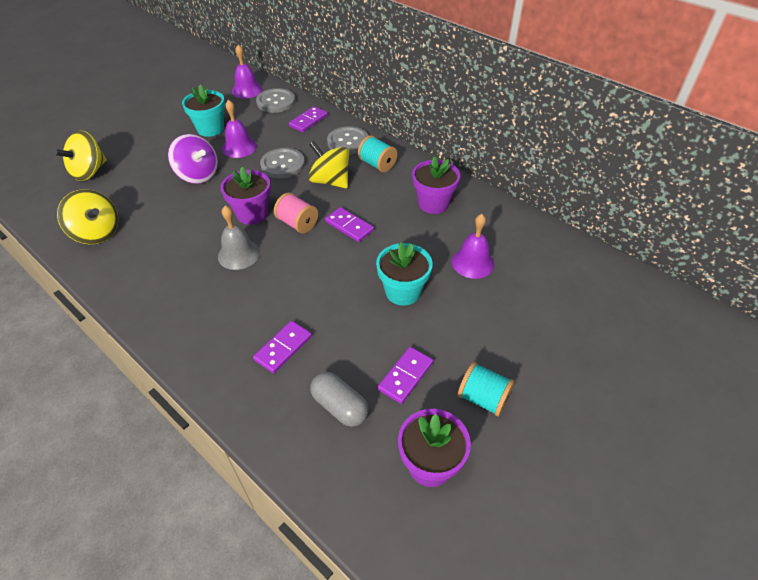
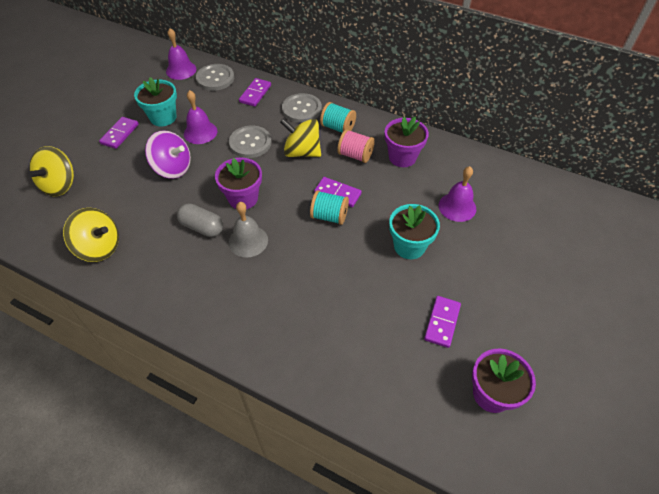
camera: 15 degrees left, 5 degrees up
purple domino [253,321,312,374] -> purple domino moved to [99,117,139,149]
pink spool [274,193,318,234] -> pink spool moved to [337,129,375,163]
grey capsule [310,372,368,427] -> grey capsule moved to [177,203,223,237]
turquoise spool [458,362,515,416] -> turquoise spool moved to [310,190,349,225]

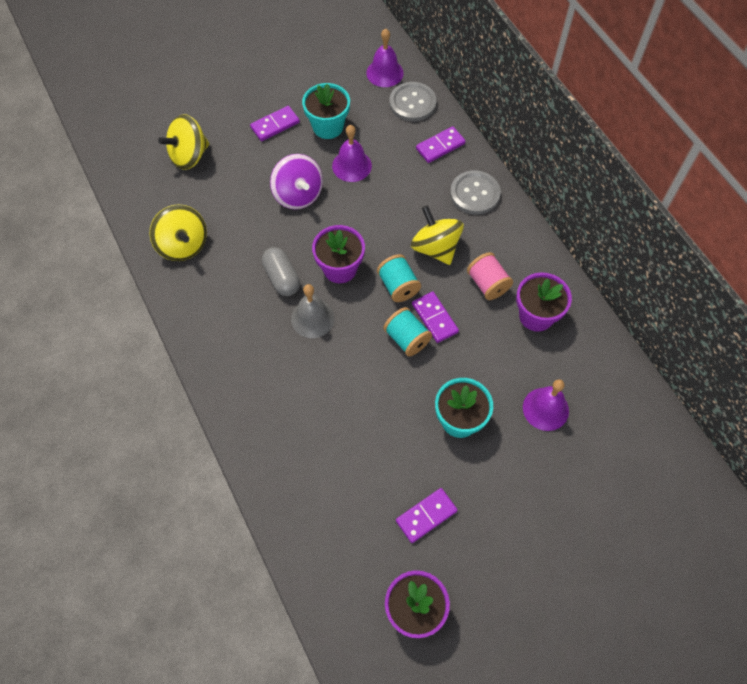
camera: 35 degrees right, 10 degrees up
grey button [229,125,271,158] -> none
turquoise spool [320,102,356,133] -> turquoise spool moved to [377,254,421,302]

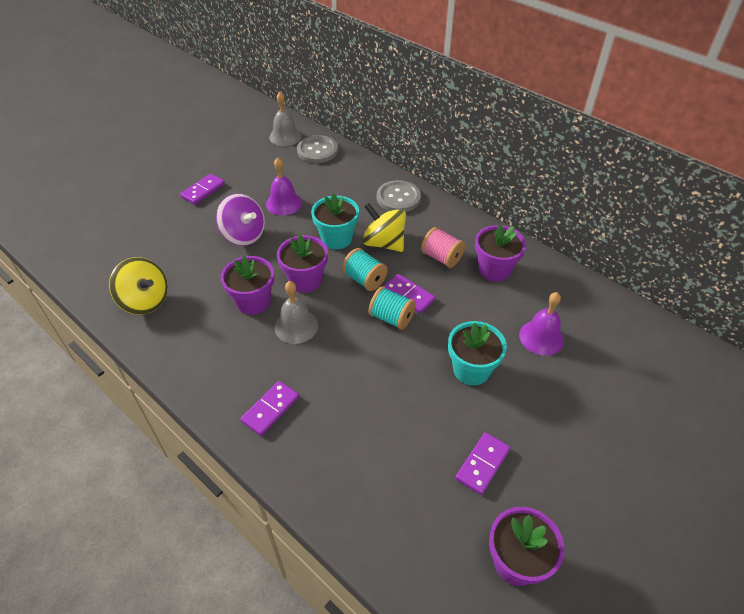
camera: 20 degrees left, 15 degrees down
yellow spinning top [158,114,209,170] -> none
grey capsule [262,247,300,296] -> purple flower pot [221,256,274,315]
turquoise flower pot [302,83,350,139] -> turquoise flower pot moved to [311,193,359,249]
purple bell [366,29,404,87] -> grey bell [269,92,302,146]
purple domino [416,126,466,163] -> purple domino moved to [240,381,299,436]

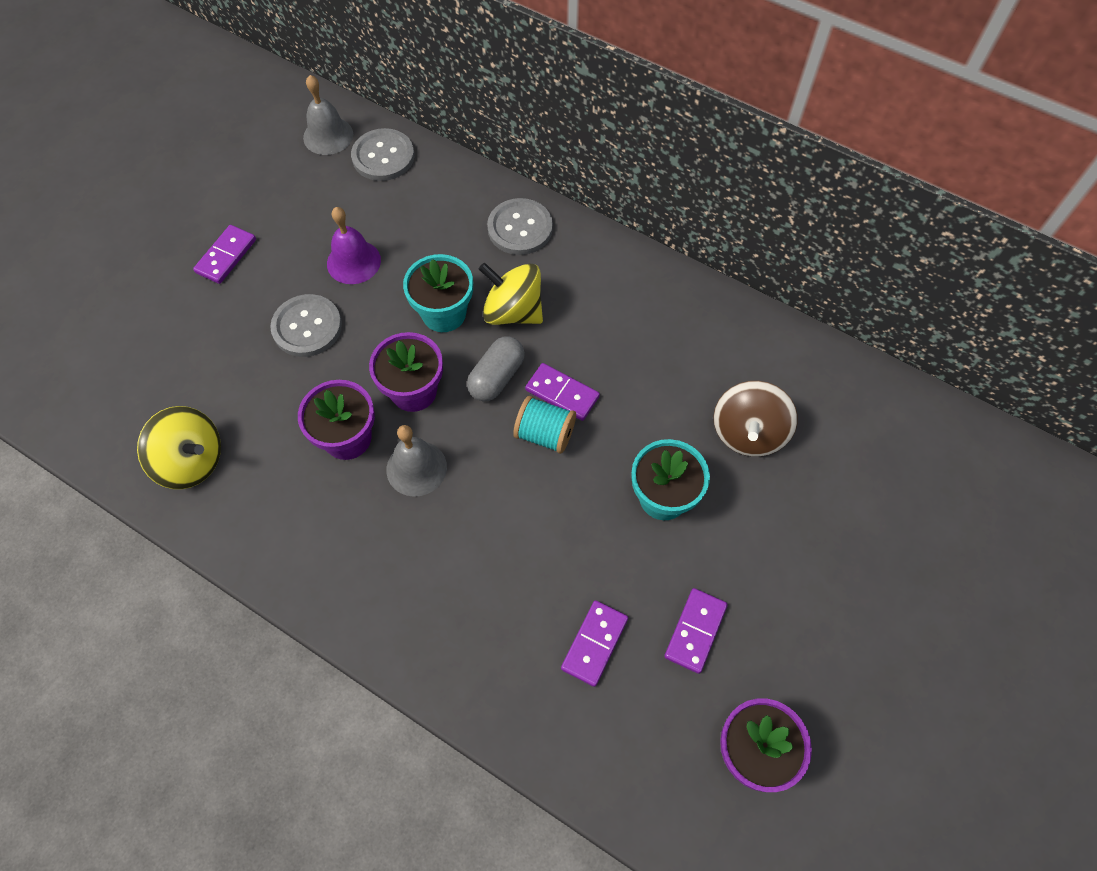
camera: 10 degrees left, 15 degrees up
purple spinning top [216,194,265,246] -> grey button [270,294,342,357]
purple domino [240,381,299,436] -> purple domino moved to [561,600,628,687]
turquoise spool [342,248,388,291] -> grey capsule [467,336,525,401]
pink spool [421,227,465,268] -> none
purple flower pot [475,224,526,281] -> none
purple bell [519,292,564,356] -> brown spinning top [713,381,798,457]

